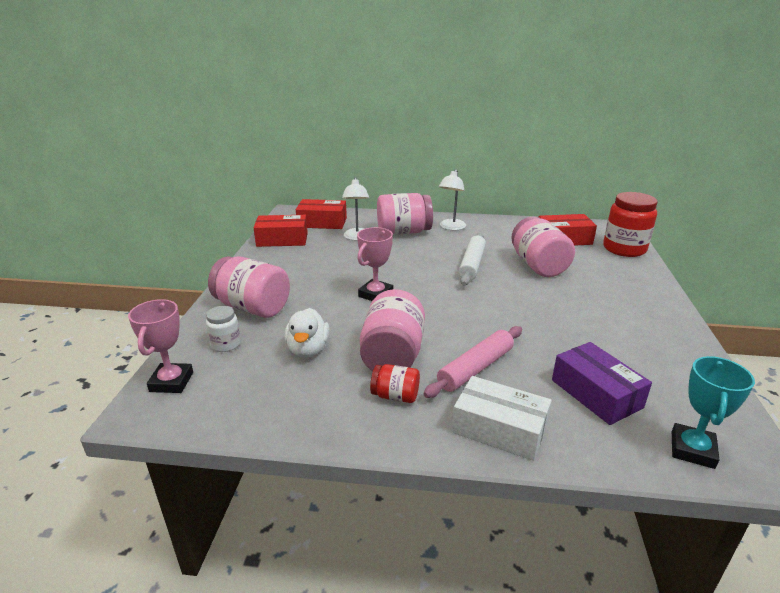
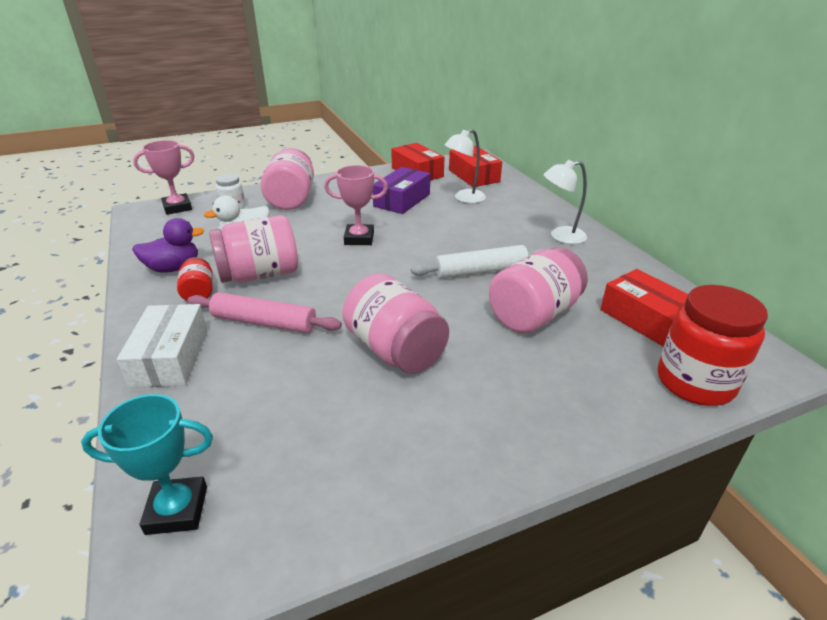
camera: 60 degrees right, 5 degrees up
pink jar [377,193,433,235] -> pink jar moved to [342,273,449,374]
purple box [552,342,652,425] -> purple box moved to [373,167,430,214]
none -> purple duck [132,218,205,273]

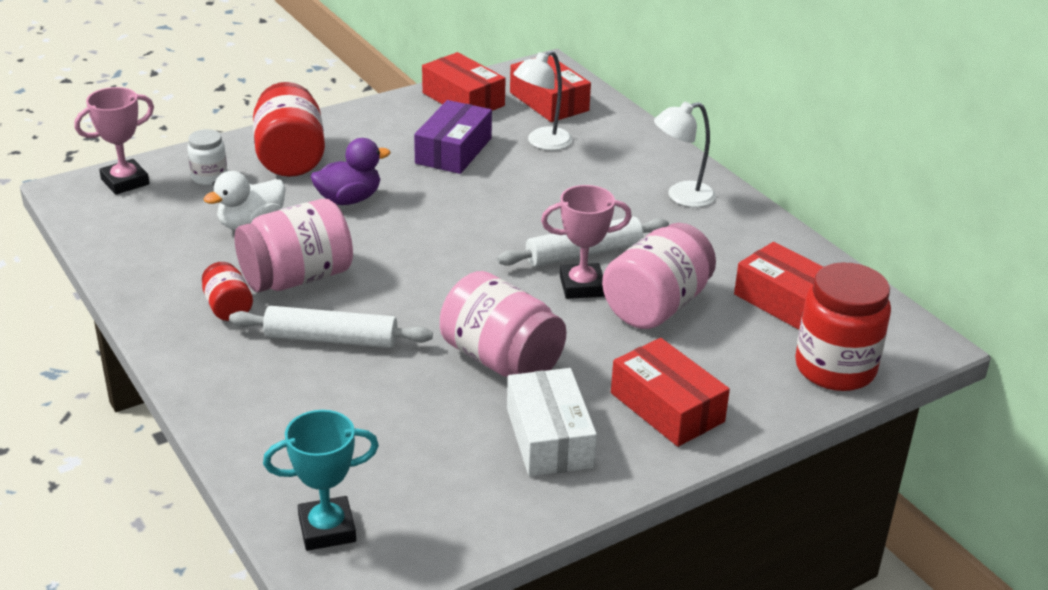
camera: 10 degrees left, 0 degrees up
white box [117,304,208,388] -> white box moved to [507,368,597,476]
purple duck [132,218,205,273] -> purple duck moved to [311,138,390,205]
pink rolling pin [187,292,342,333] -> white rolling pin [229,306,433,348]
pink jar [260,148,314,210] -> red jar [253,82,325,177]
pink trophy [324,165,388,245] -> pink trophy moved to [541,185,632,299]
none -> red box [611,338,730,447]

